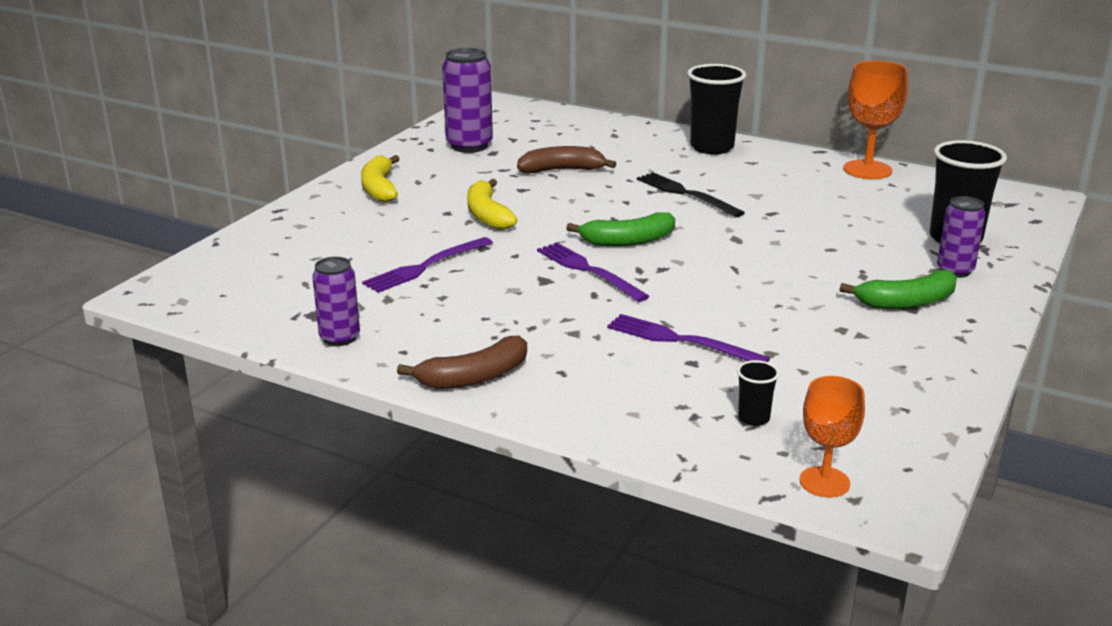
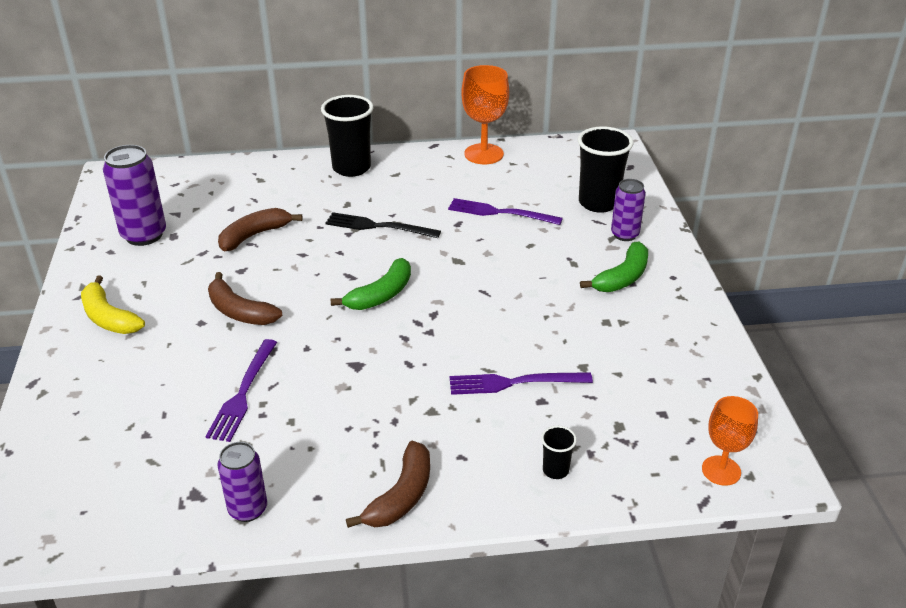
camera: 35 degrees left, 10 degrees up
yellow banana [467,179,517,230] -> brown banana [208,272,282,325]
purple fork [537,242,649,302] -> purple fork moved to [448,198,563,225]
black cup [737,360,780,426] -> black cup moved to [541,426,577,479]

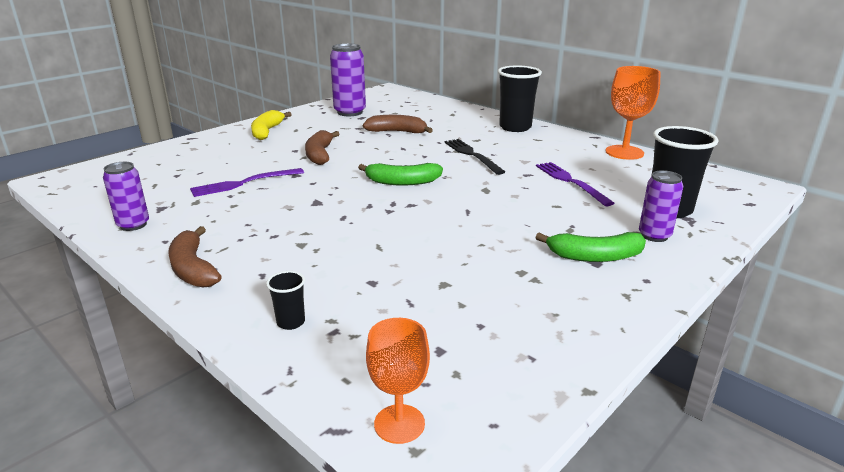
camera: 50 degrees right, 10 degrees down
brown banana [346,441,430,528] -> brown banana turned 75 degrees clockwise [168,226,222,287]
purple fork [450,372,593,395] -> none

